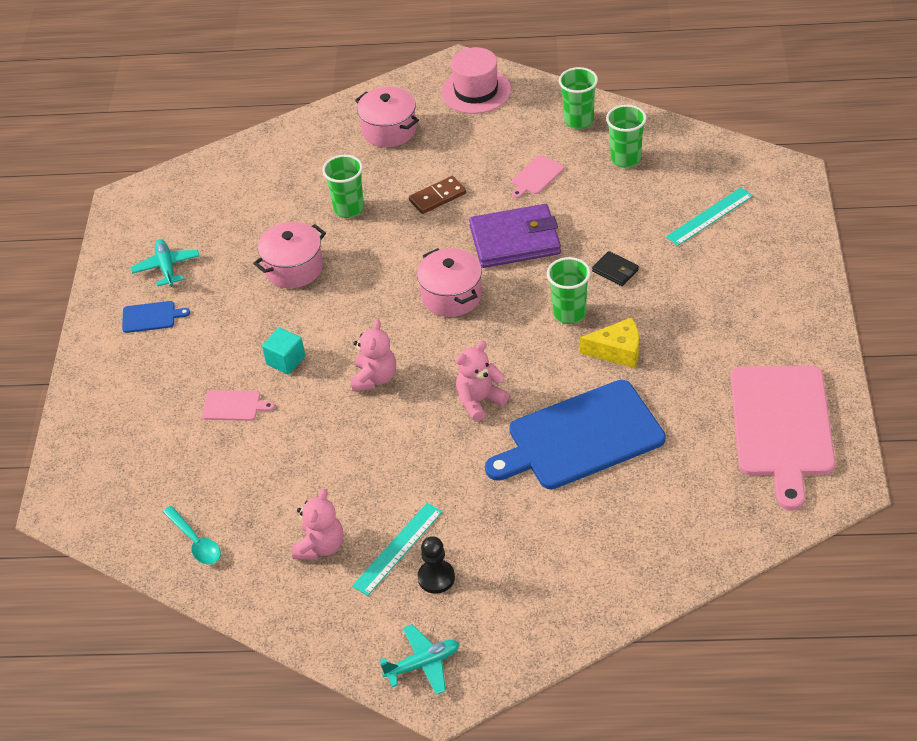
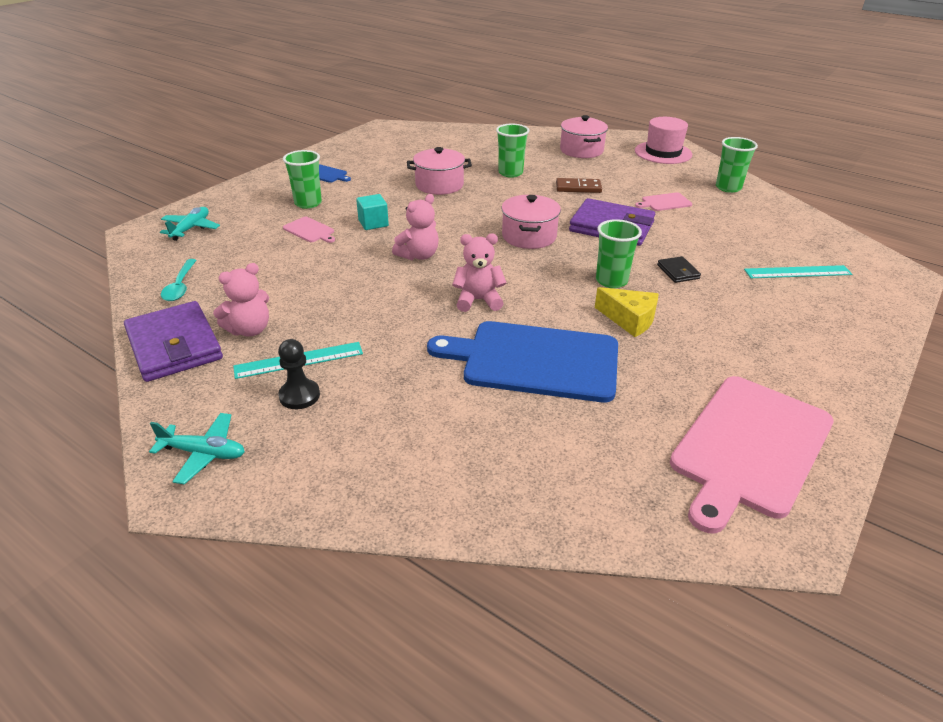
camera: 30 degrees right, 10 degrees down
turquoise plane [131,239,199,287] -> turquoise plane moved to [160,207,220,241]
green cup [606,105,646,168] -> green cup moved to [283,150,322,209]
none -> purple wallet [124,301,223,382]

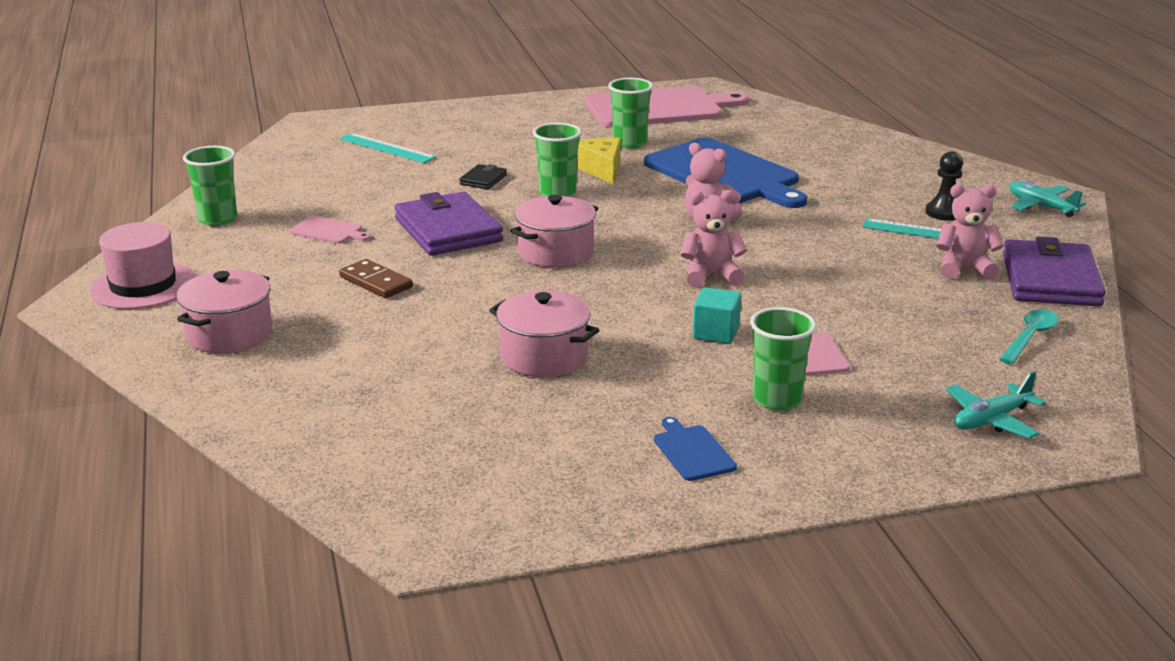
camera: 140 degrees left, 10 degrees down
green cup [496,124,529,178] -> green cup moved to [608,78,653,149]

